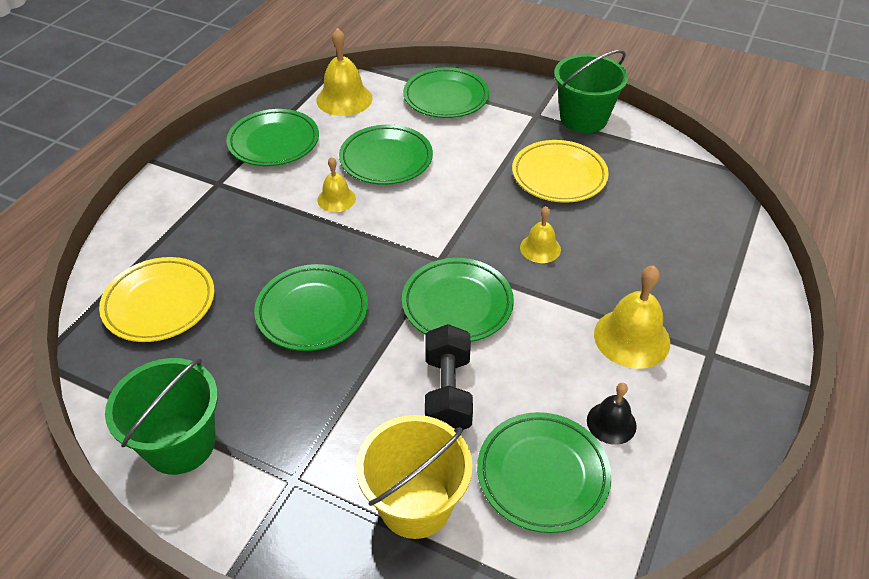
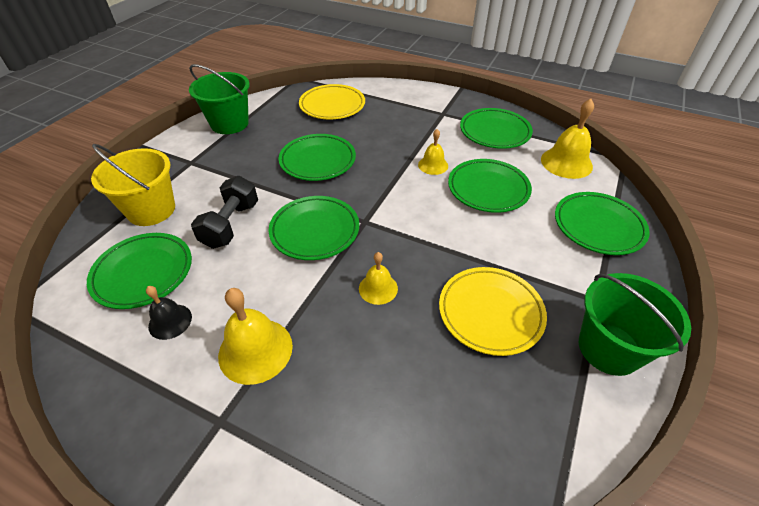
camera: 90 degrees right, 0 degrees up
black dumbbell [425,324,473,430] -> black dumbbell turned 75 degrees counterclockwise [191,176,258,249]

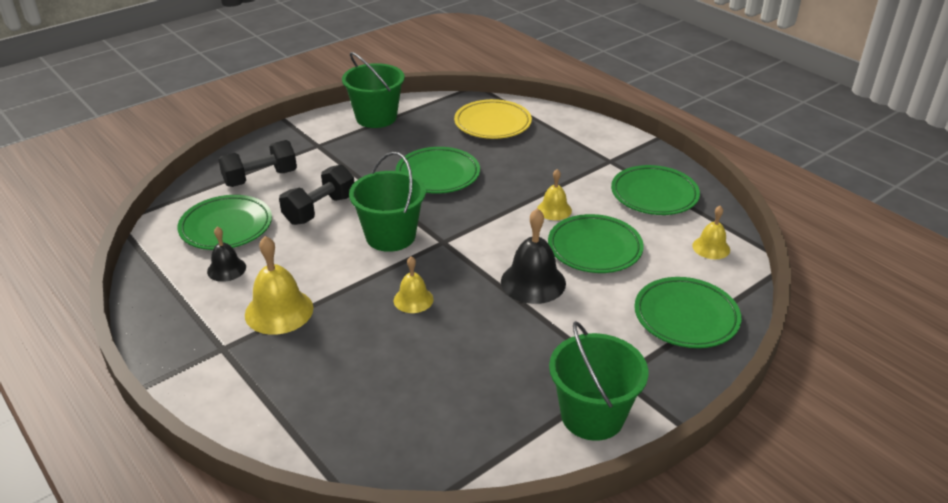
camera: 25 degrees right, 10 degrees down
yellow bucket [91,144,175,226] -> black dumbbell [218,140,297,187]
green plate [269,196,359,260] -> green bucket [349,152,426,252]
yellow plate [439,267,547,356] -> none
yellow bell [541,99,594,179] -> yellow bell [692,206,730,259], size x0.60
none -> black bell [501,208,566,304]

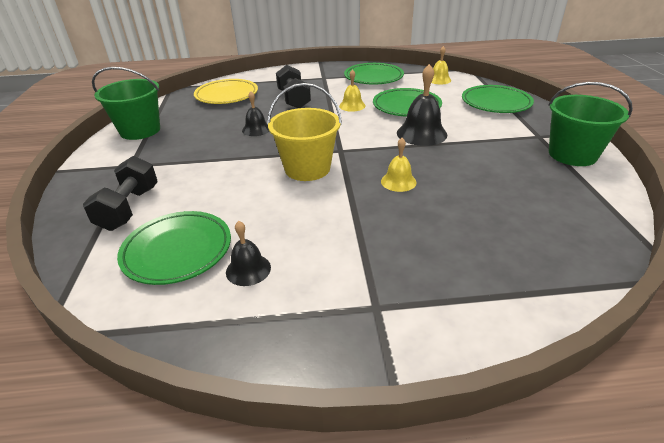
camera: 55 degrees left, 0 degrees up
yellow bell [245,236,313,335] -> none
black dumbbell [279,164,354,225] -> black dumbbell moved to [276,65,311,108]
green bucket [349,152,426,252] -> yellow bucket [267,83,342,181]
green plate [396,147,480,194] -> black bell [242,91,269,136]

